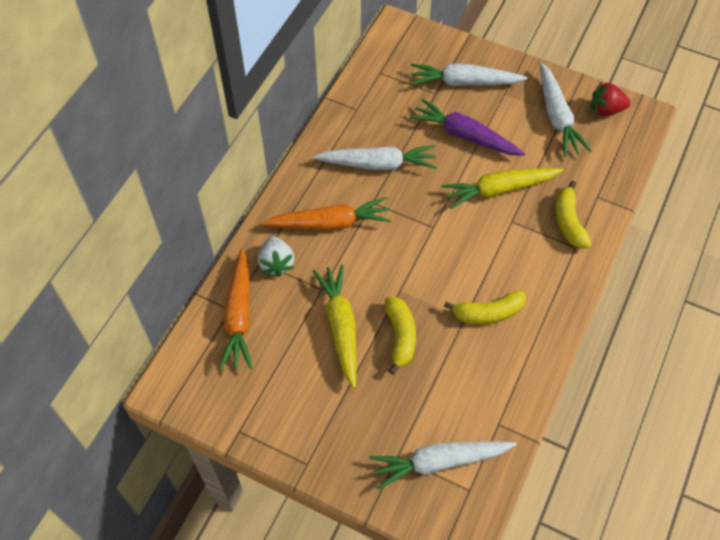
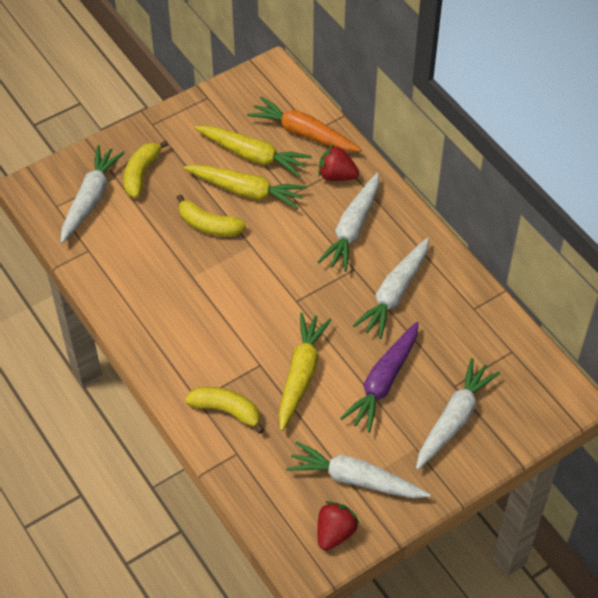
camera: 120 degrees right, 5 degrees down
white strawberry [258,237,294,277] -> red strawberry [319,145,359,181]
orange carrot [262,197,391,230] -> white carrot [318,173,379,272]
purple carrot [410,98,525,156] -> purple carrot turned 150 degrees clockwise [340,322,419,433]
yellow banana [444,290,526,324] -> yellow banana moved to [124,140,169,198]
none -> yellow carrot [195,126,312,177]

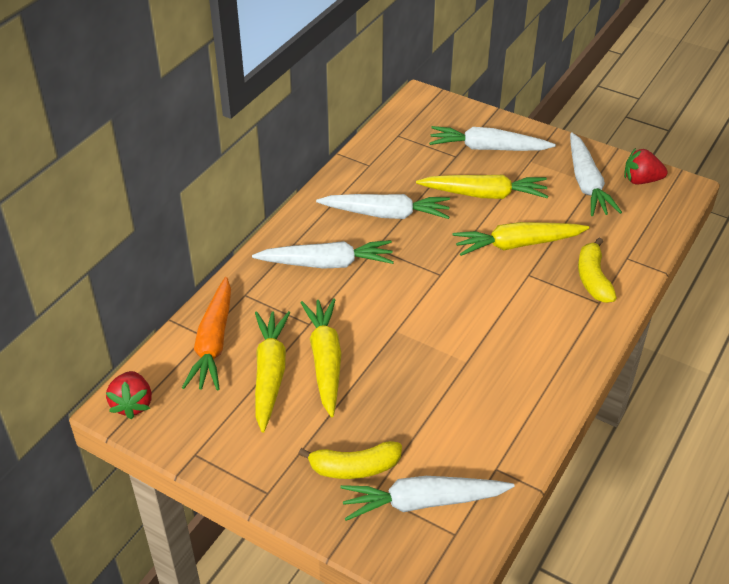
camera: 115 degrees left, 10 degrees down
yellow banana [176,194,246,237] -> none
red strawberry [319,145,359,181] -> red strawberry moved to [106,371,152,419]
purple carrot [340,322,419,433] -> yellow carrot [416,175,548,199]

